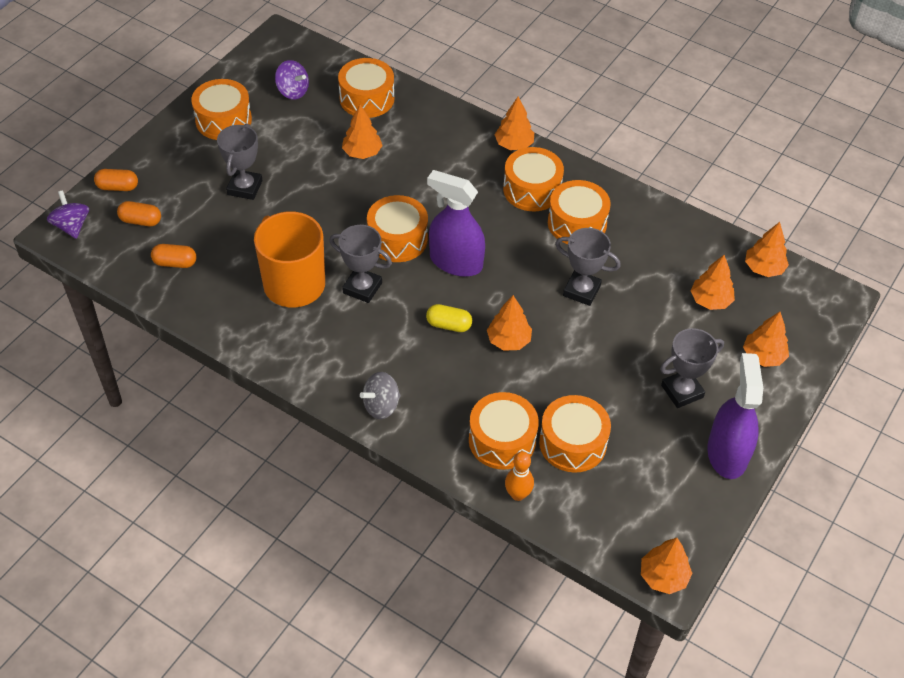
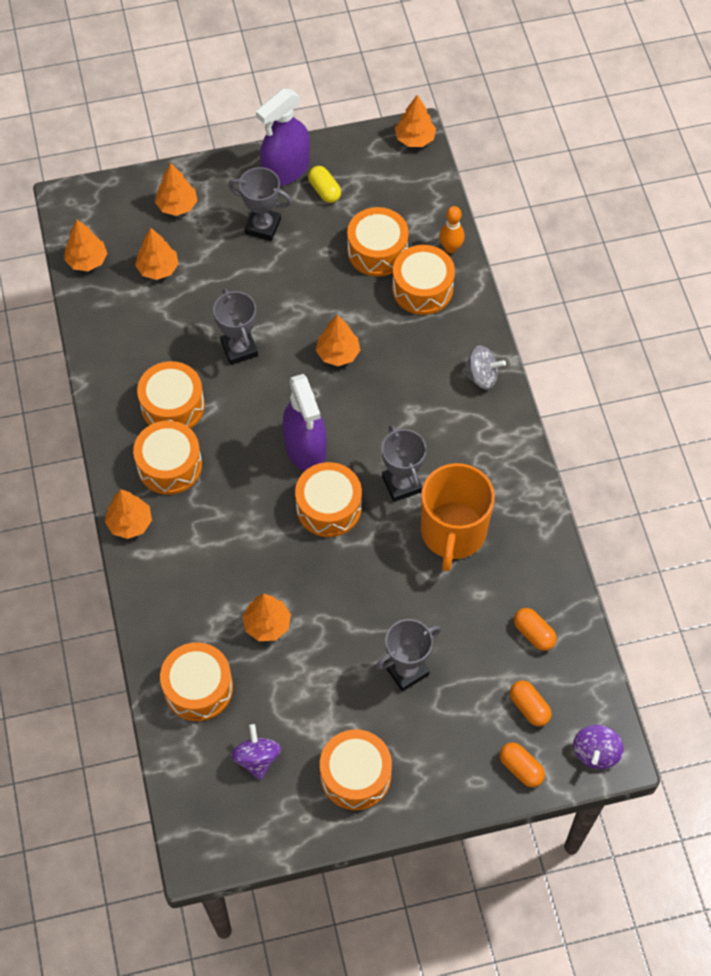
camera: 135 degrees left, 10 degrees up
yellow capsule [426,304,472,332] -> yellow capsule moved to [308,166,341,203]

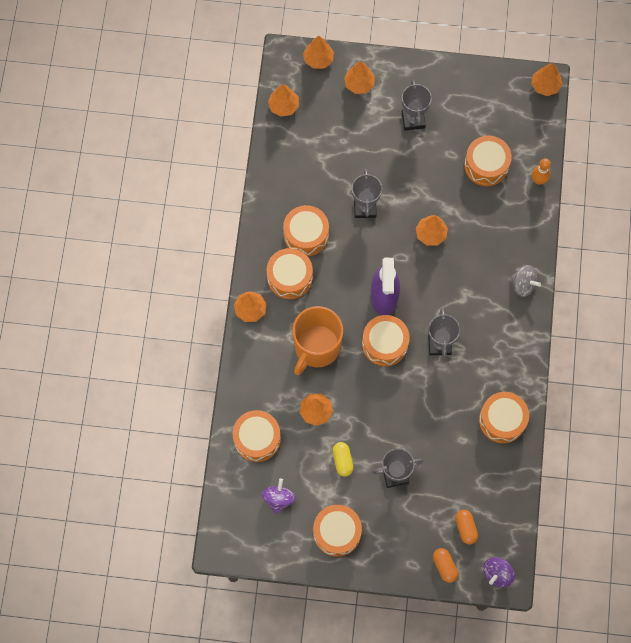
camera: 20 degrees right, 10 degrees up
orange tree [135,227,179,280] -> orange tree moved to [303,36,334,69]
grey trophy [229,167,292,241] -> grey trophy turned 45 degrees clockwise [402,80,432,131]
purple spray bottle [256,88,310,186] -> none
yellow capsule [308,166,341,203] -> yellow capsule moved to [332,442,353,477]
orange drum [392,245,455,315] -> orange drum moved to [479,392,529,443]
orange mug [421,463,495,572] -> orange mug moved to [292,306,343,375]
orange capsule [514,608,557,651] -> none

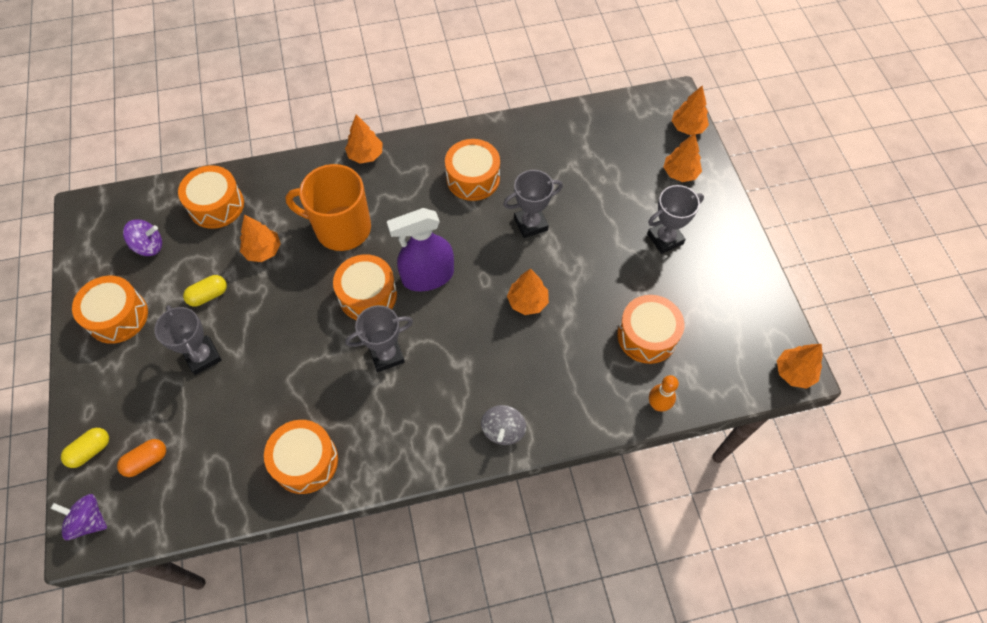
camera: 70 degrees right, 10 degrees down
orange drum [267,248,313,299] -> none
orange tree [268,84,299,117] -> none
orange capsule [433,548,458,583] -> yellow capsule [61,428,109,468]

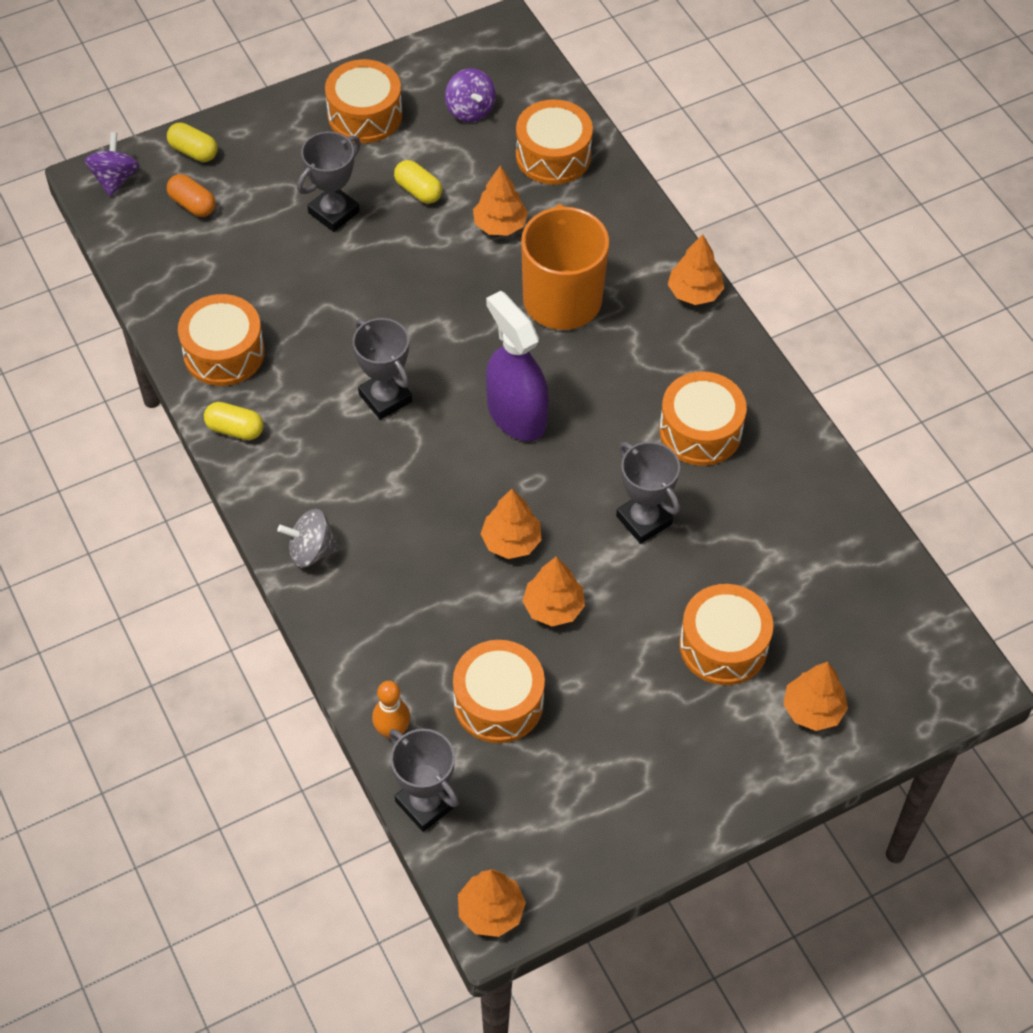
camera: 75 degrees right, 5 degrees down
orange drum [333,254,397,320] -> orange drum moved to [679,584,773,685]
grey trophy [647,185,704,254] -> grey trophy moved to [389,729,459,832]
orange tree [672,86,709,135] -> orange tree moved to [522,556,585,626]
none -> yellow capsule [204,402,263,440]

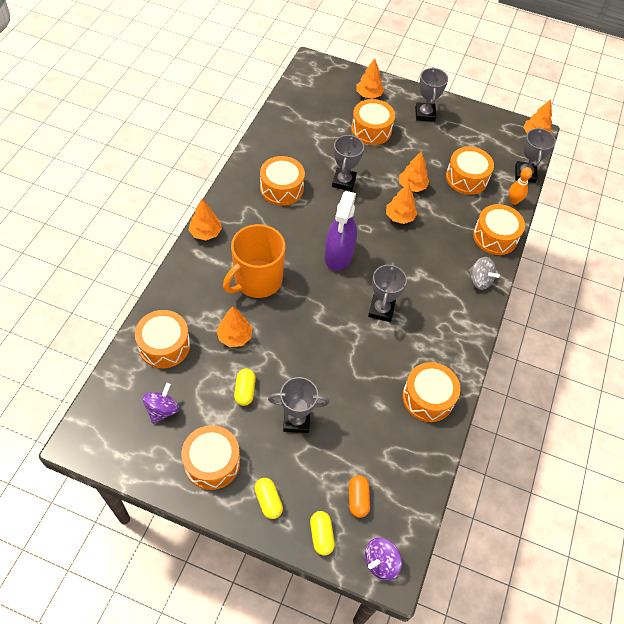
camera: 135 degrees left, 0 degrees up
yellow capsule [204,402,263,440] -> yellow capsule moved to [254,478,283,519]
none -> grey trophy [415,67,448,122]
none -> orange drum [473,204,525,255]

